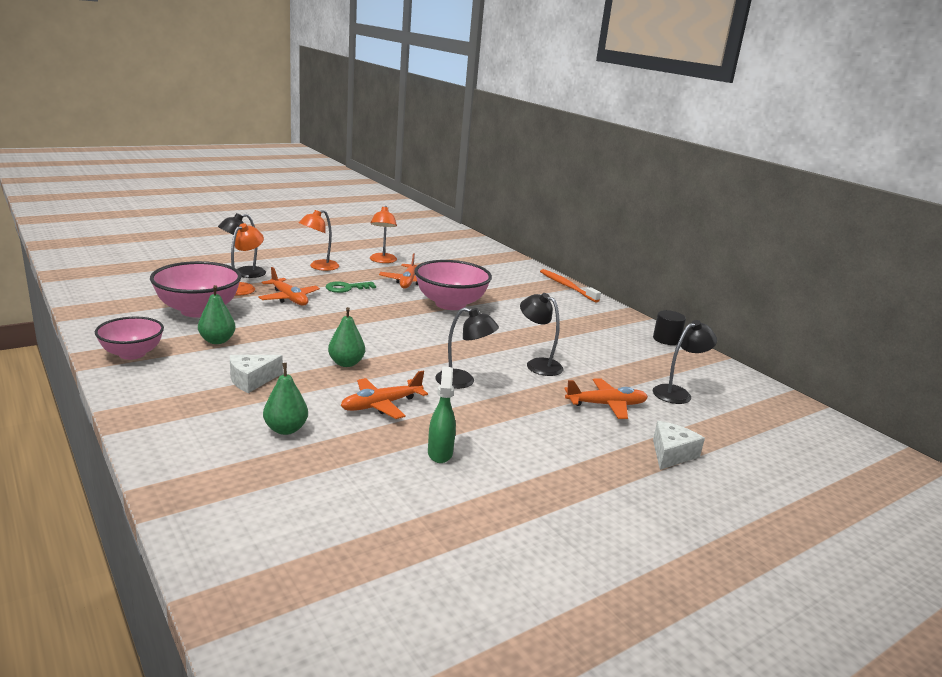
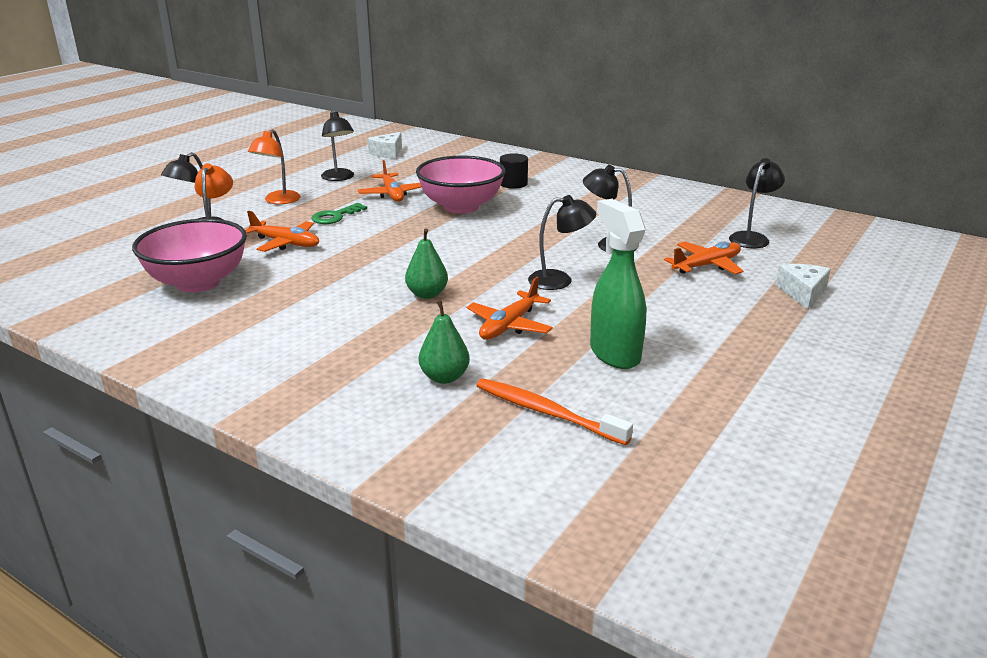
camera: 20 degrees left, 5 degrees up
pink bowl [95,317,164,360] -> none
green pear [198,285,236,344] -> none
white cheese [230,355,283,393] -> white cheese moved to [367,132,402,159]
orange lamp [370,206,397,263] -> black lamp [321,110,354,181]
green spray bottle [428,366,456,463] -> green spray bottle [590,199,646,369], size x1.60
orange toothbrush [540,269,601,302] -> orange toothbrush moved to [476,378,633,445]
black cylinder [653,310,686,345] -> black cylinder moved to [500,153,528,189]

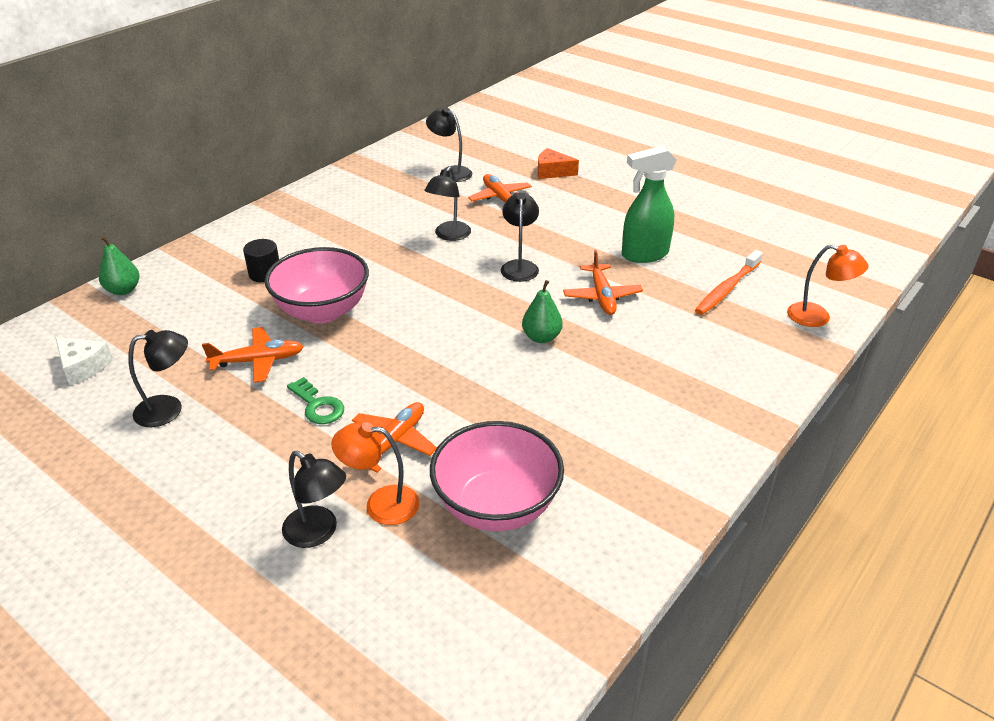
camera: 85 degrees left, 10 degrees up
orange lamp [248,129,301,204] -> orange lamp moved to [787,244,868,327]
green pear [419,300,470,384] -> green pear moved to [99,236,139,295]
orange plane [467,277,553,340] -> orange plane turned 45 degrees clockwise [563,250,643,315]
white cheese [776,264,831,310] -> orange cheese [538,148,579,179]

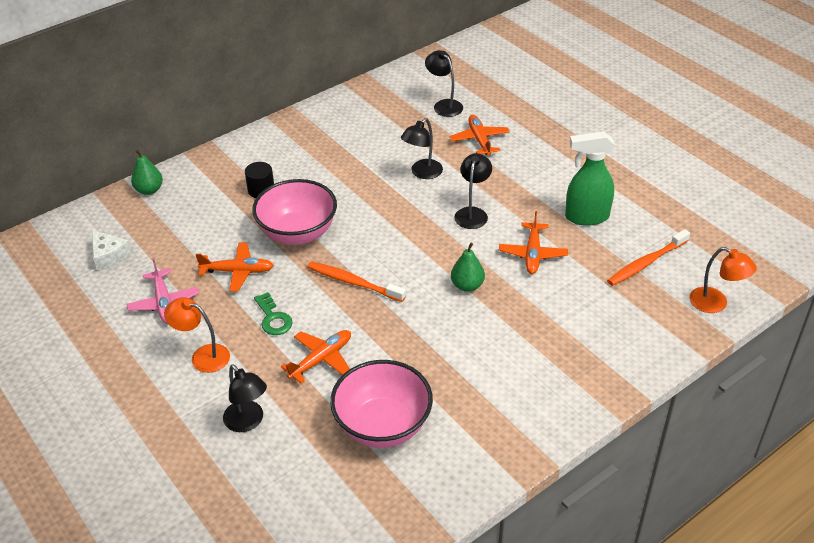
camera: 15 degrees right, 5 degrees up
black lamp [128,330,188,427] -> pink plane [126,259,199,324]
orange lamp [331,422,419,525] -> orange lamp moved to [164,297,230,373]
orange cheese [538,148,579,179] -> none
none -> orange toothbrush [307,261,406,302]

